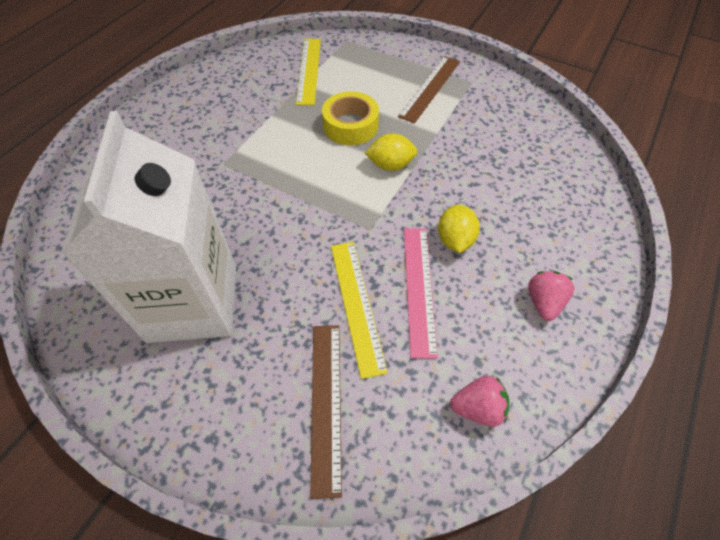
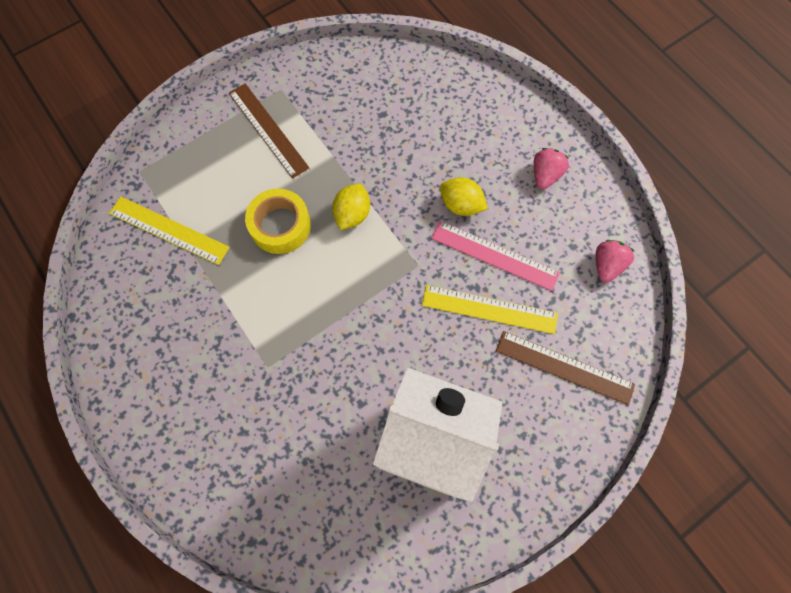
camera: 65 degrees left, 15 degrees up
pink strawberry [528,271,575,321] -> pink strawberry turned 75 degrees clockwise [534,148,569,190]

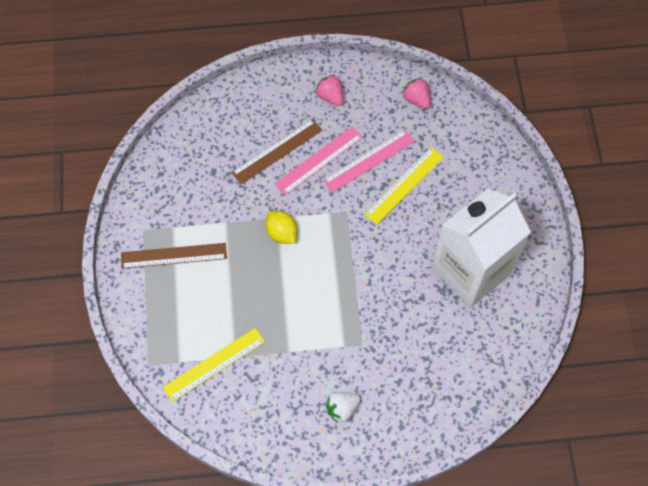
camera: 60 degrees left, 5 degrees down
yellow tape [245,189,311,254] -> none
yellow lemon [440,177,488,216] -> pink ruler [275,126,363,195]
brown ruler [496,331,635,405] -> brown ruler moved to [231,119,322,185]
none -> white strawberry [325,392,360,423]

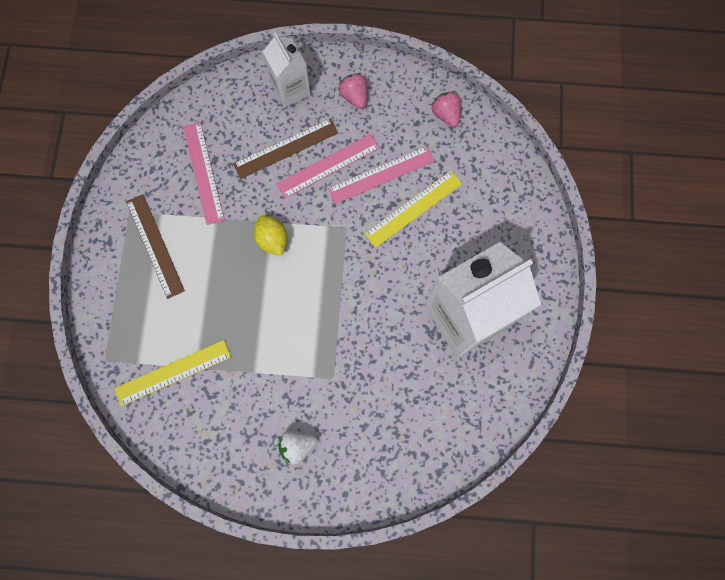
camera: 10 degrees right, 10 degrees up
brown ruler [121,243,227,269] -> brown ruler turned 60 degrees clockwise [126,194,185,299]
none -> pink ruler [183,122,225,225]
none -> white carton [263,33,311,107]

